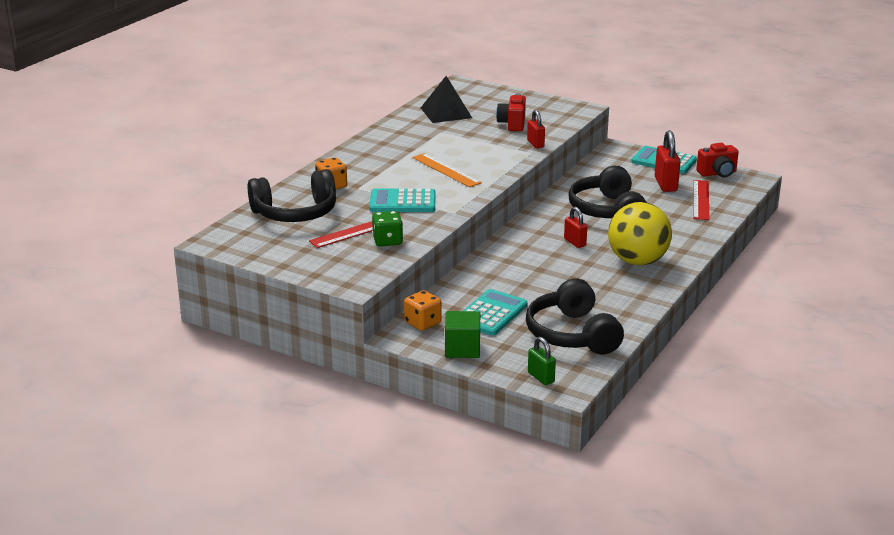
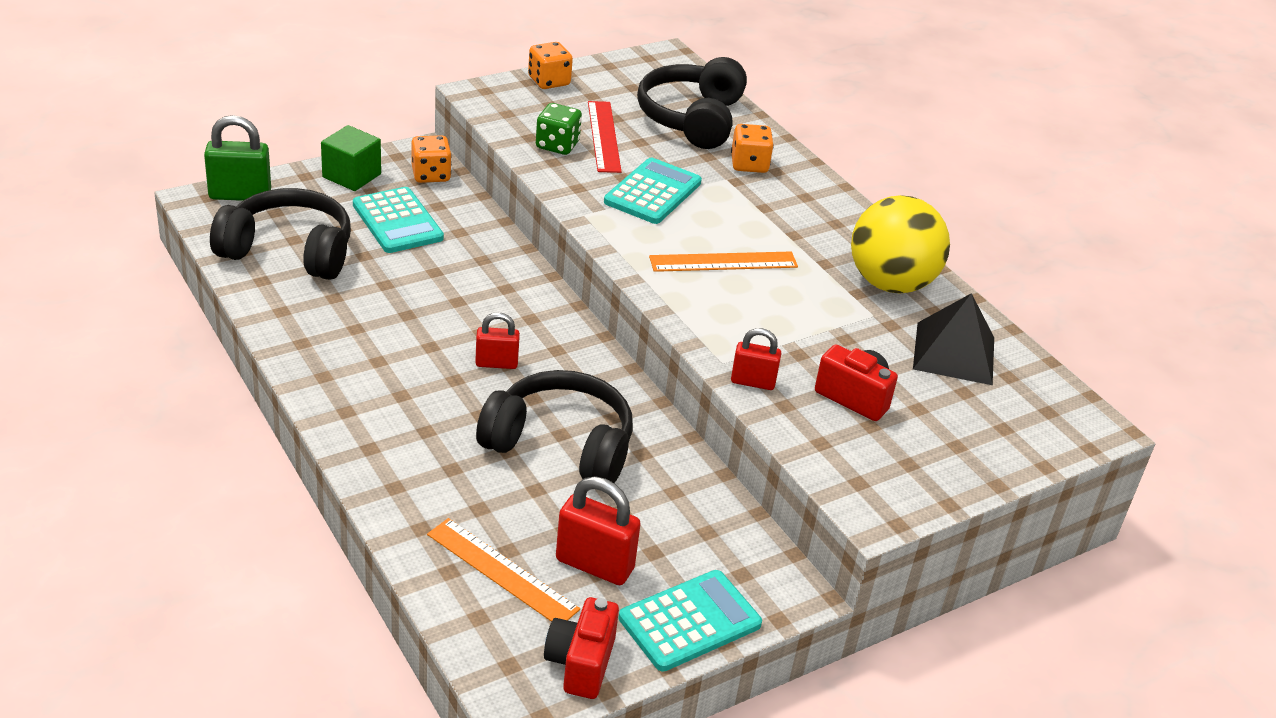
camera: 115 degrees right, 10 degrees up
green padlock [528,337,556,385] -> green padlock [204,115,271,201], size x1.59
yellow ball [608,202,672,265] -> yellow ball moved to [851,195,950,293]
red ruler [693,180,709,220] -> orange ruler [427,518,580,622]
none -> orange dice [528,42,573,89]

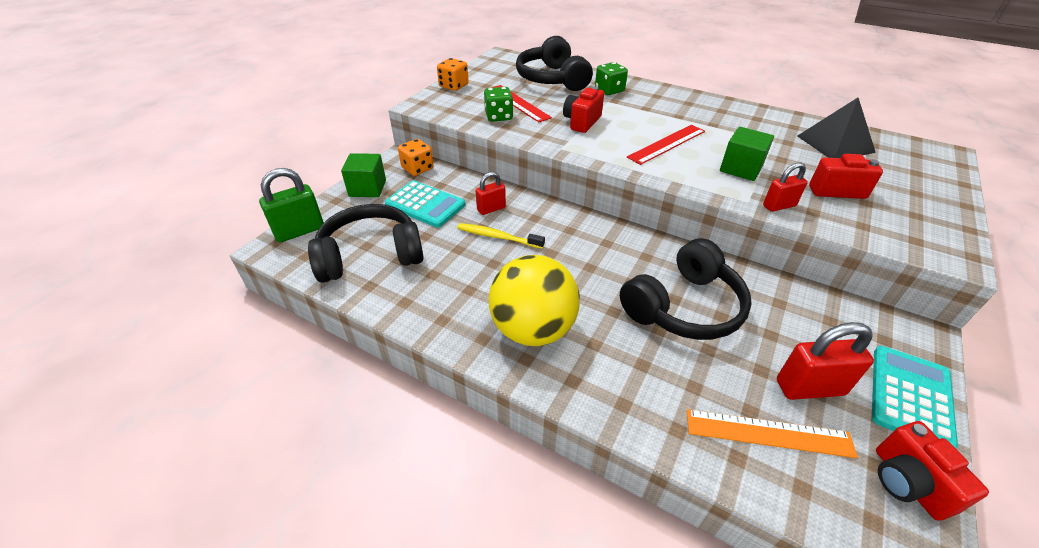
camera: 25 degrees left, 5 degrees up
red padlock [475,312,520,369] -> red padlock moved to [476,172,506,215]
black headphones [476,370,633,483] -> black headphones turned 150 degrees clockwise [620,238,752,340]
turquoise calculator [604,158,702,224] -> red camera [563,86,604,133]
orange ruler [649,251,798,272] -> red ruler [627,125,705,165]
orange dice [731,124,774,173] -> green dice [595,62,628,95]
yellow ball [851,195,950,293] -> yellow ball moved to [489,255,580,346]
none -> yellow toothbrush [457,223,545,249]
none -> green cube [720,127,774,181]

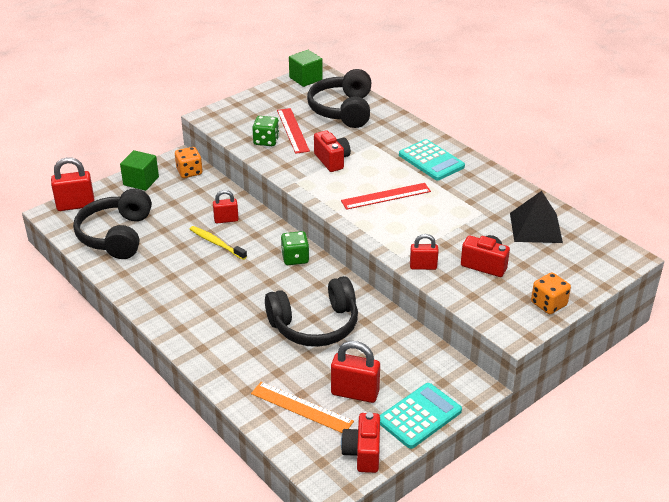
camera: 20 degrees right, 5 degrees down
green padlock [259,168,324,242] -> red padlock [51,157,95,211]
black headphones [308,204,424,283] -> black headphones turned 90 degrees counterclockwise [73,189,152,259]
turquoise calculator [385,181,466,228] -> turquoise calculator moved to [399,139,465,181]
orange dice [437,58,469,91] -> orange dice moved to [531,272,571,314]
yellow ball [489,255,580,346] -> none
red camera [563,86,604,133] -> red camera turned 105 degrees clockwise [314,130,351,172]
green dice [595,62,628,95] -> green dice moved to [281,231,309,265]
green cube [720,127,774,181] -> green cube moved to [289,50,323,87]

